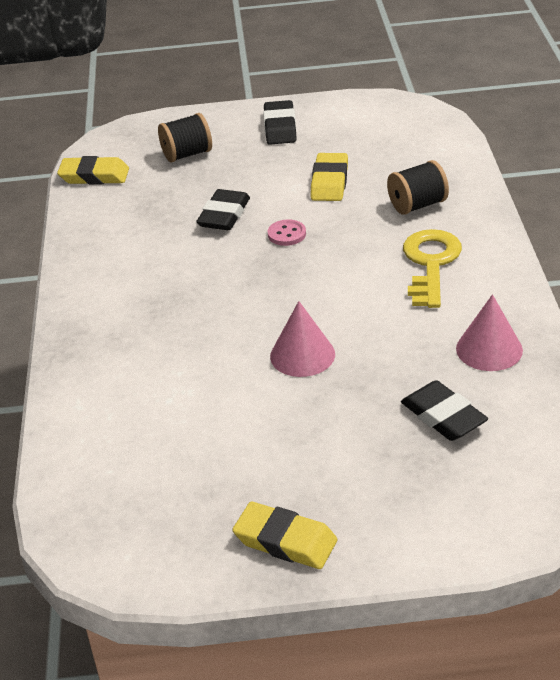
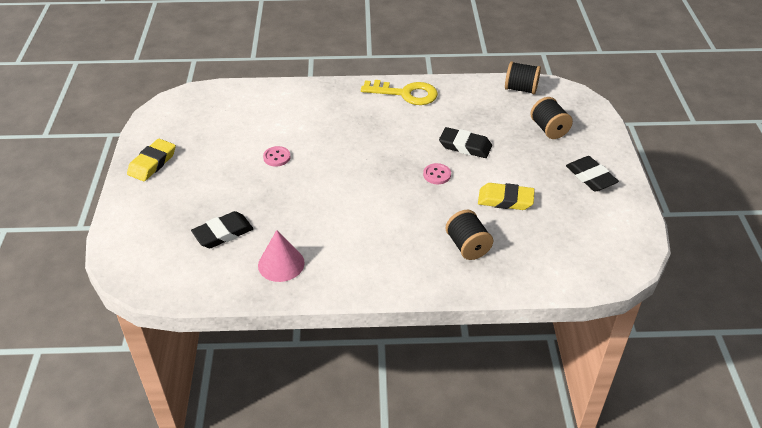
camera: 90 degrees right, 5 degrees up
yellow eraser [57,156,129,185] -> black spool [505,61,541,94]
black eraser [263,100,297,145] -> black eraser turned 60 degrees clockwise [566,156,619,192]
pink cone [270,301,335,377] -> none
yellow key [403,229,462,308] -> yellow key moved to [361,80,438,105]
none -> pink button [263,146,291,167]

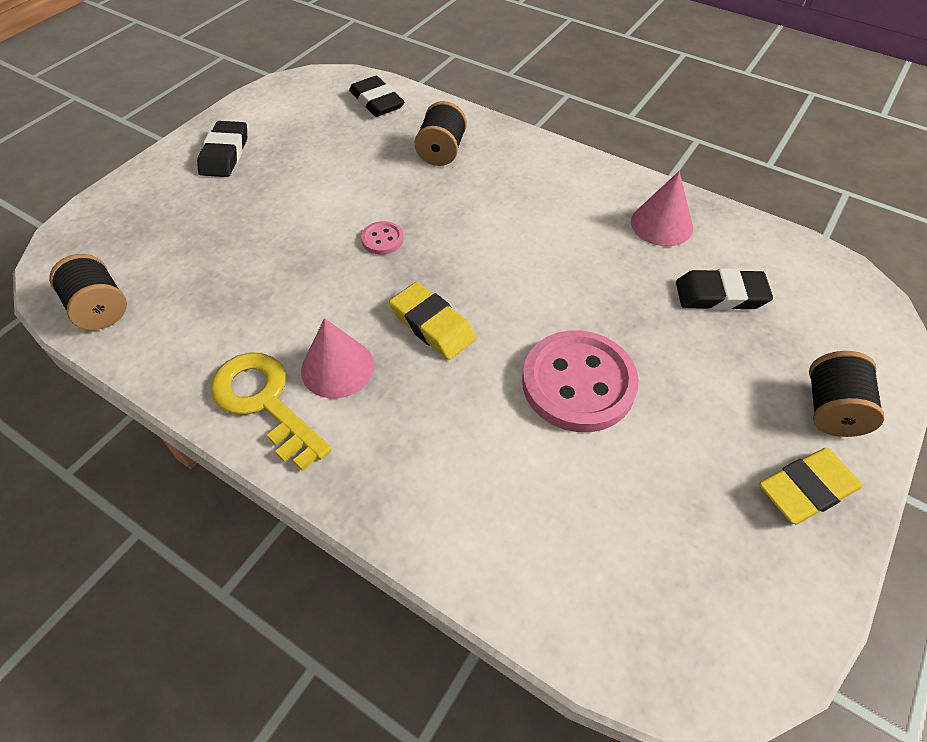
camera: 145 degrees left, 10 degrees up
pink button [263,146,291,167] -> pink button [522,330,639,432], size x2.28
black eraser [439,127,492,158] -> black eraser moved to [349,76,405,117]
yellow eraser [478,183,535,210] -> yellow eraser moved to [389,282,476,360]
black spool [530,97,573,139] -> black spool moved to [809,351,885,437]
none -> pink cone [301,318,374,399]

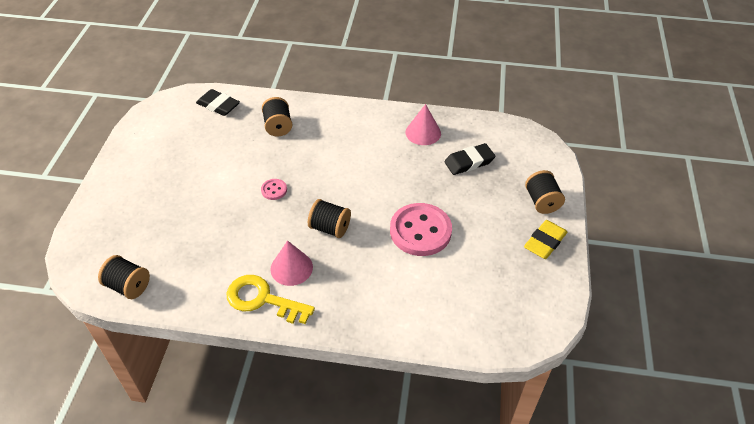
camera: 25 degrees left, 5 degrees down
black eraser [197,121,247,177] -> none
yellow eraser [389,282,476,360] -> black spool [308,199,351,238]

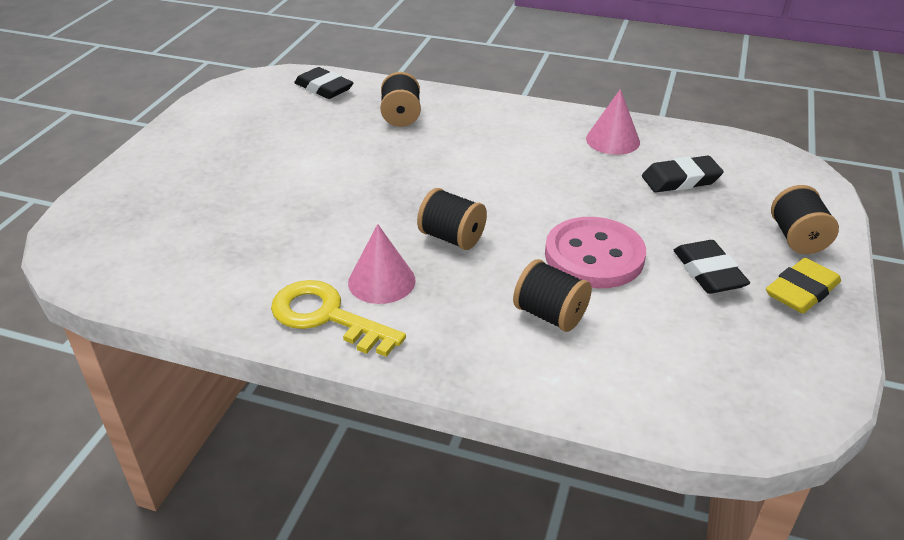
camera: 10 degrees right, 10 degrees down
black spool [98,255,150,299] -> black spool moved to [513,259,592,332]
pink button [261,179,287,200] -> none
none -> black eraser [674,240,750,294]

